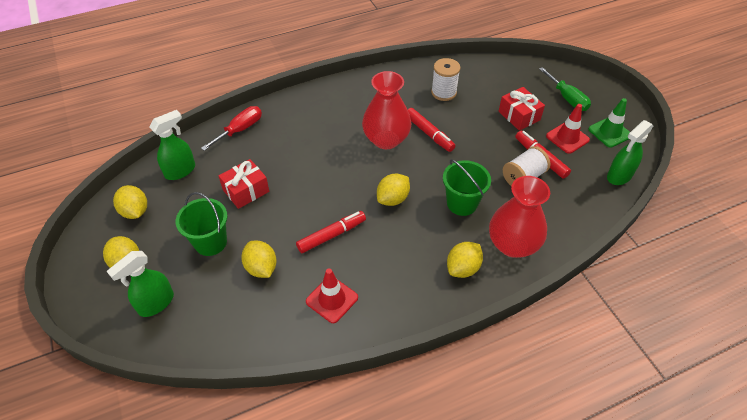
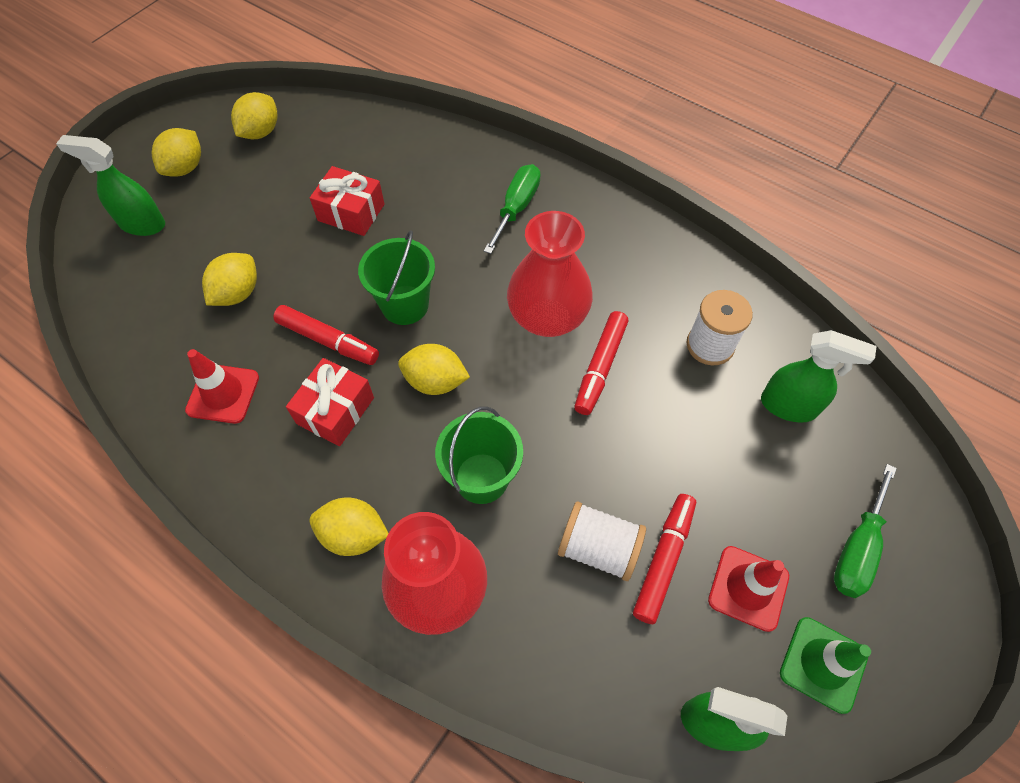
camera: 60 degrees right, 10 degrees up
green spray bottle [150,110,195,180] -> green spray bottle moved to [761,330,877,423]
green bucket [176,192,227,256] -> green bucket moved to [358,231,435,325]
red screwdriver [201,106,262,151] -> none
red gift [498,87,545,131] -> red gift moved to [286,358,374,446]
none -> green screwdriver [484,164,541,254]

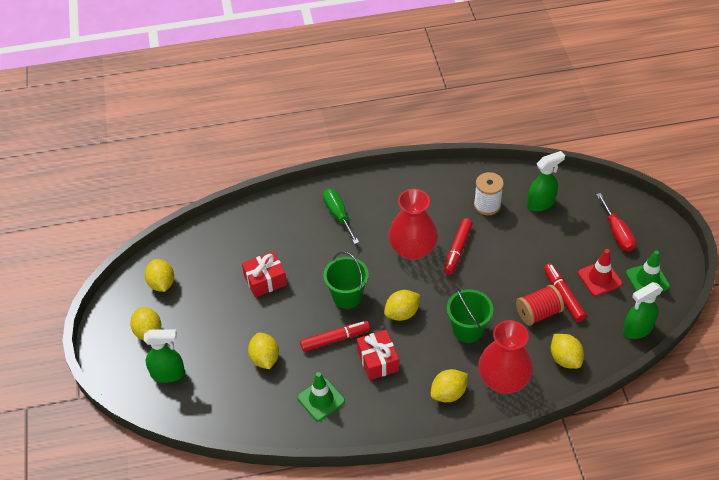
camera: 45 degrees left, 10 degrees down
green spray bottle [56,135,165,236] -> green spray bottle turned 150 degrees counterclockwise [144,329,185,383]
red traffic cone [185,349,259,424] -> green traffic cone [297,372,345,421]
white spool [558,501,646,581] -> red spool [516,285,564,326]
red marker [574,311,628,415] -> red marker turned 45 degrees clockwise [444,218,473,275]
green screwdriver [834,464,897,598] -> red screwdriver [596,193,636,252]
none -> yellow lemon [551,334,584,369]

